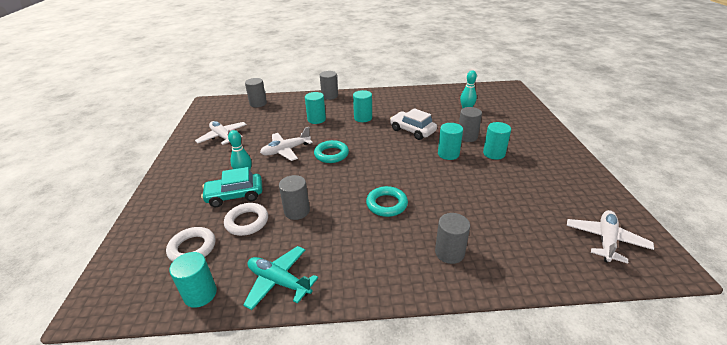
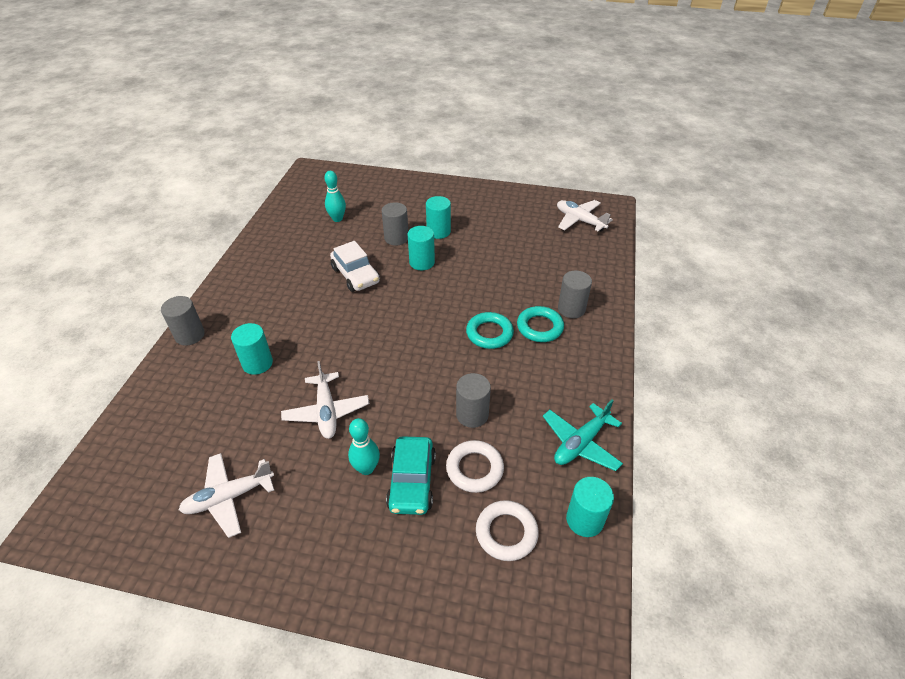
camera: 75 degrees left, 10 degrees up
grey cylinder [245,78,267,108] -> none
turquoise ring [314,140,349,163] -> turquoise ring moved to [517,306,564,342]
turquoise cylinder [353,90,372,122] -> none
white car [390,108,437,140] -> white car turned 90 degrees counterclockwise [330,241,380,292]

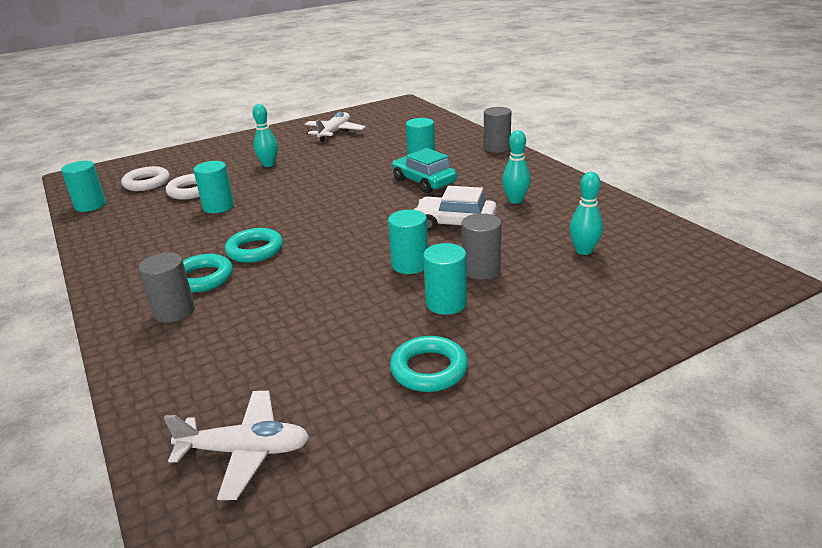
camera: 140 degrees right, 15 degrees down
white plane [281,361,370,439] -> none
turquoise car [386,436,436,515] -> turquoise car moved to [392,148,457,193]
grey cylinder [456,373,491,428] -> turquoise cylinder [193,161,234,213]
turquoise plane [543,399,623,471] -> none
none -> turquoise ring [390,336,468,392]
none -> turquoise bowling pin [502,130,531,204]

